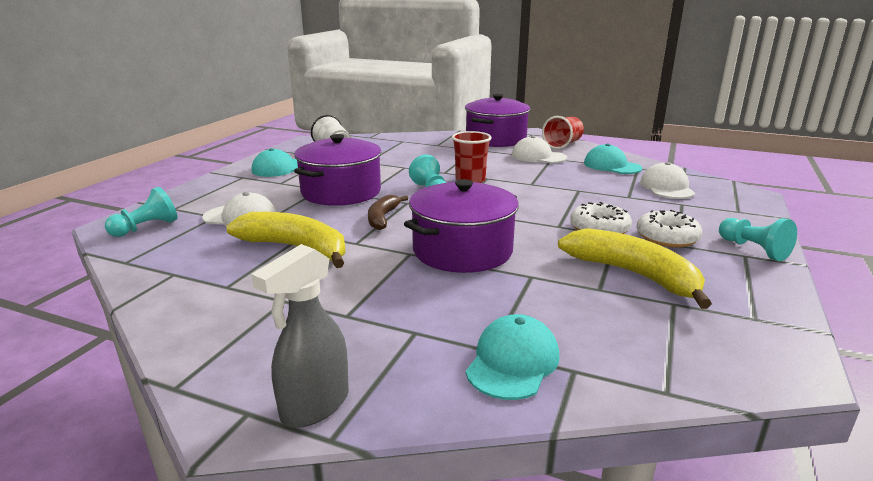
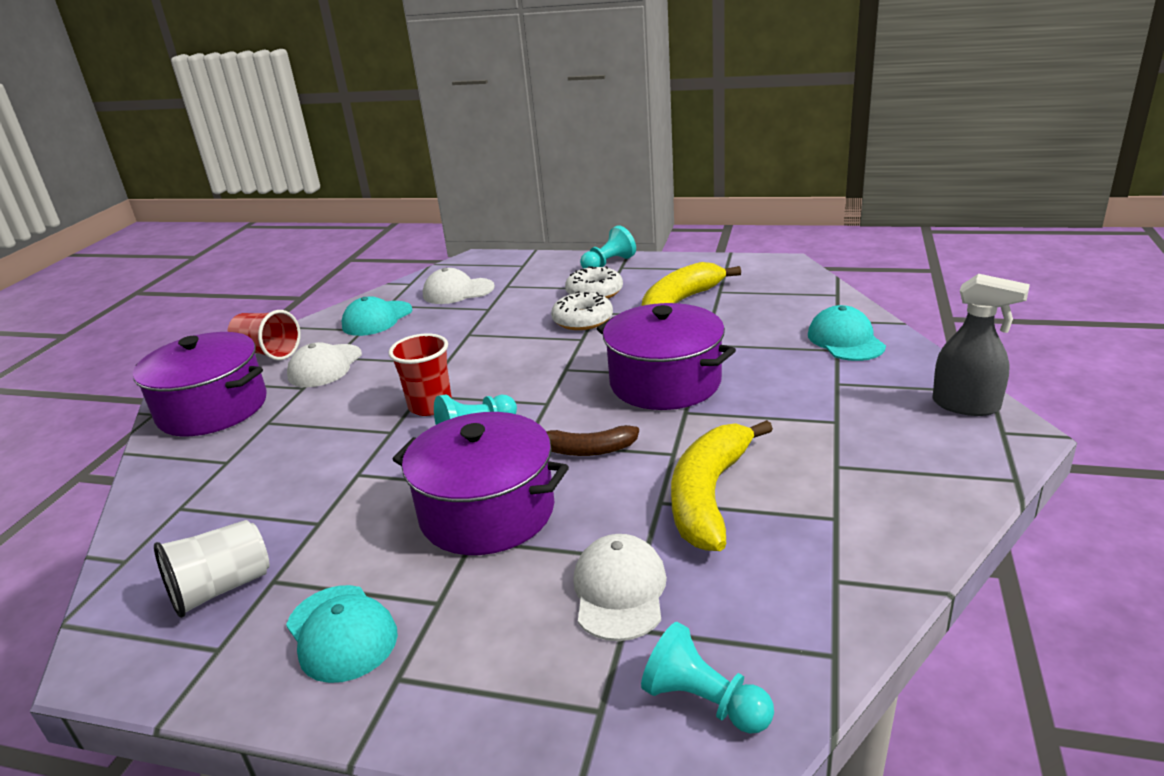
camera: 95 degrees left, 5 degrees up
turquoise cap [466,314,560,400] -> turquoise cap turned 60 degrees clockwise [808,305,886,361]

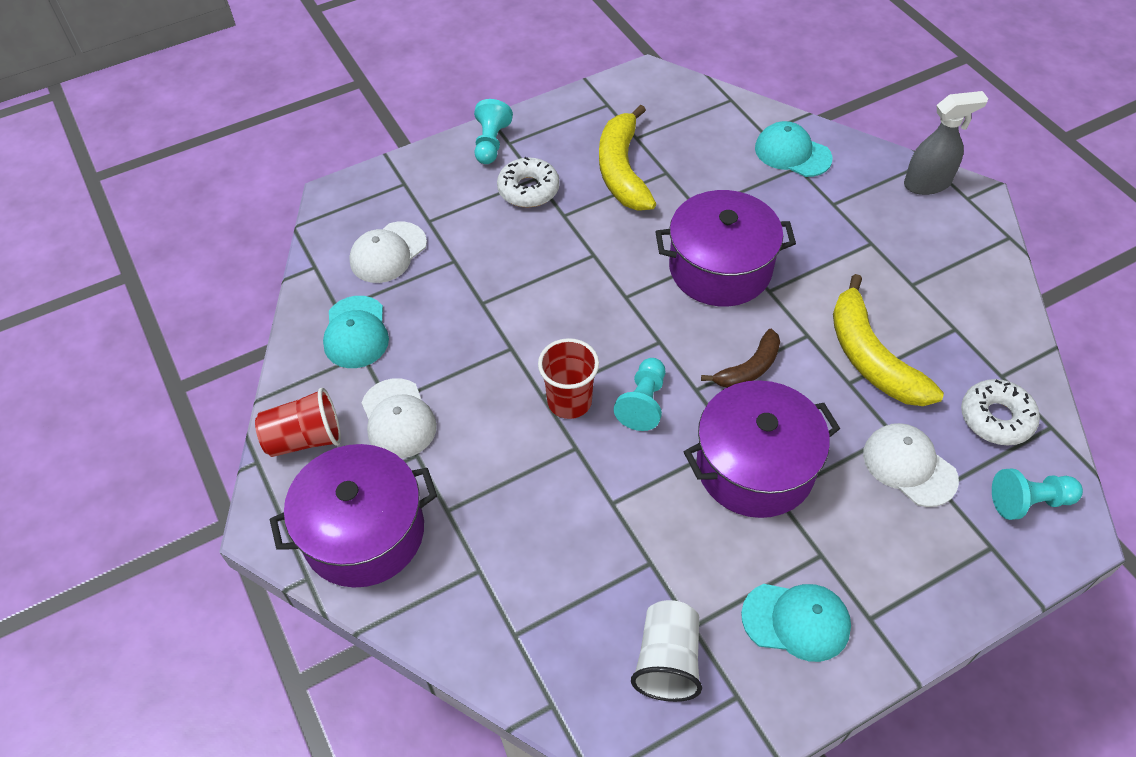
camera: 45 degrees left, 25 degrees up
white donut [551,291,613,330] -> white donut moved to [961,379,1040,446]

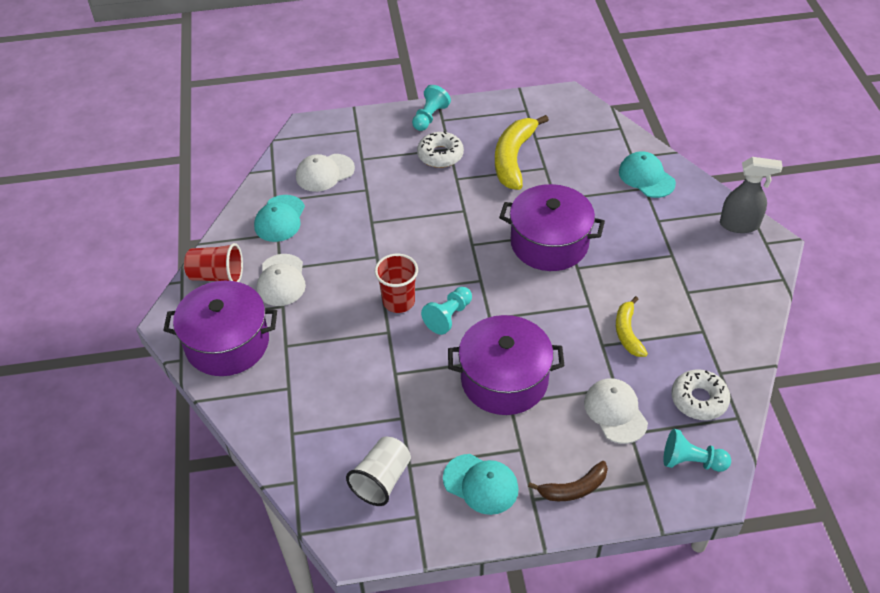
camera: 20 degrees right, 5 degrees down
brown banana [701,329,780,387] -> brown banana moved to [528,461,608,501]
yellow banana [833,274,944,406] -> yellow banana [616,296,648,357], size x0.59

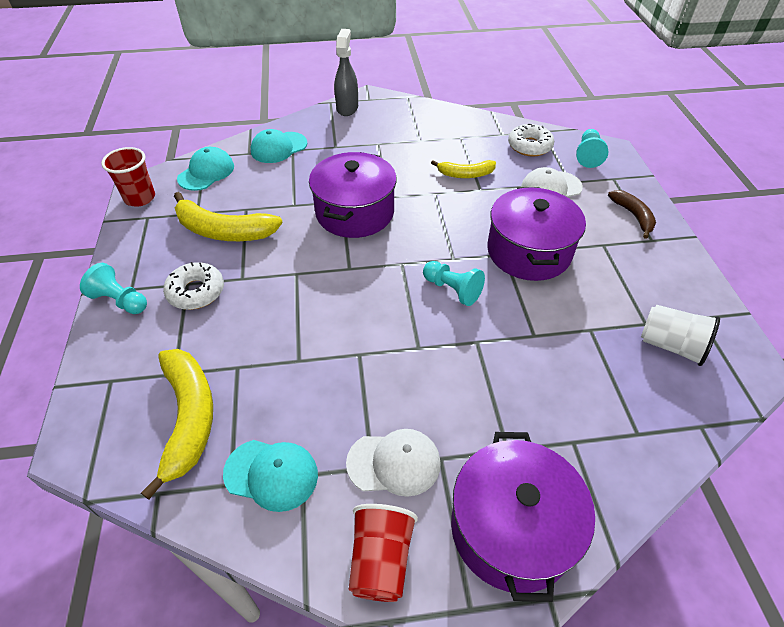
camera: 90 degrees left, 0 degrees up
white cap [296,154,355,192] -> yellow banana [141,349,213,500]
red cup [375,254,418,313] -> red cup moved to [101,147,155,207]
turquoise cap [443,454,519,515] -> turquoise cap moved to [177,147,234,191]

